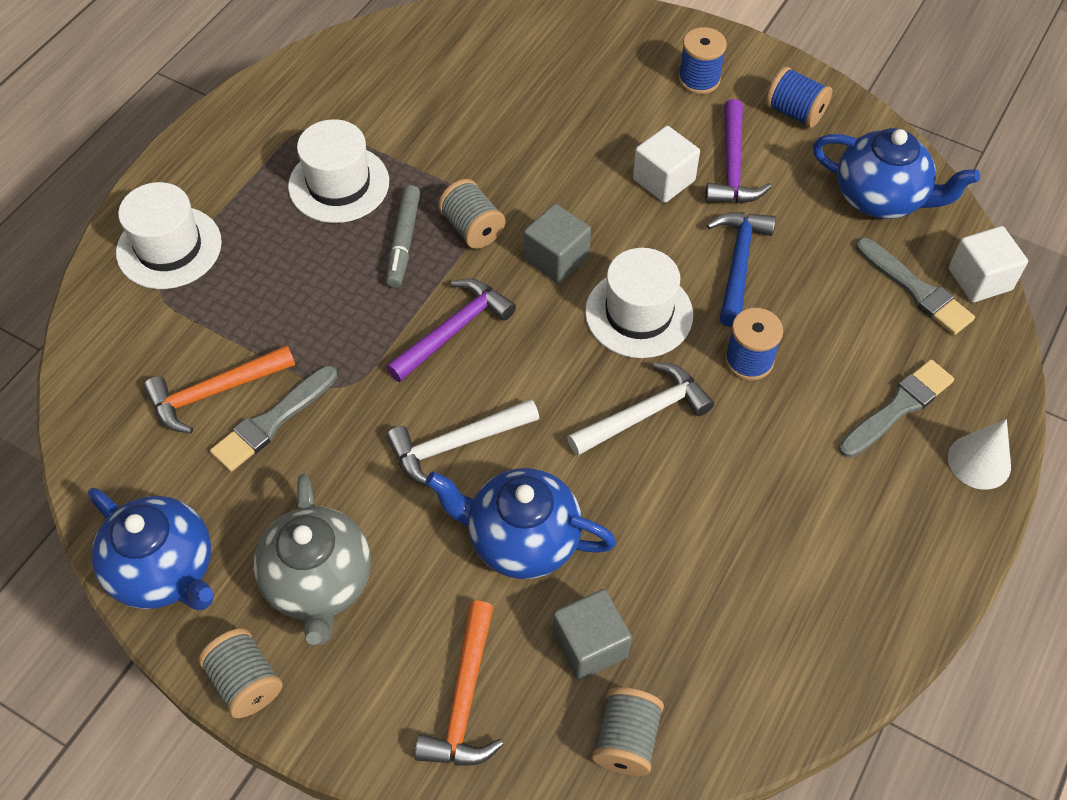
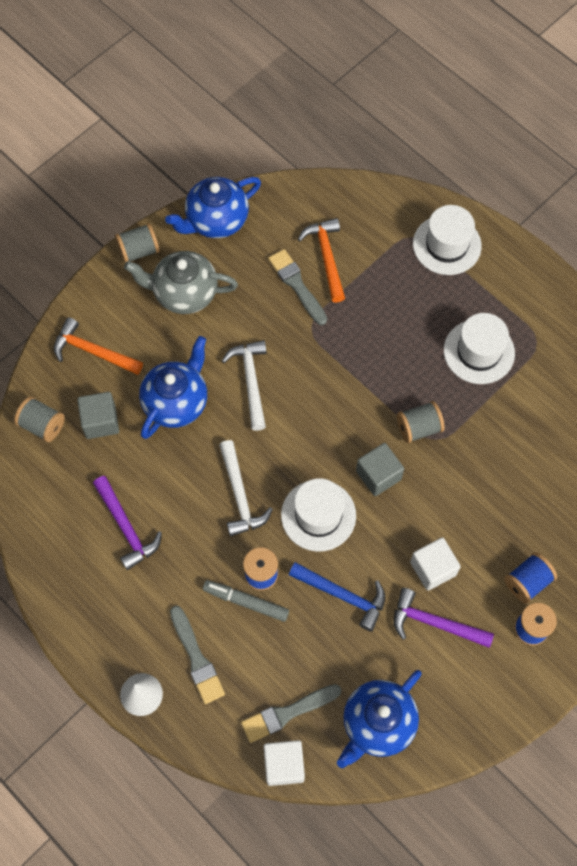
camera: 105 degrees right, 10 degrees up
grey marker [386,185,420,288] -> grey marker moved to [203,580,289,622]
purple hammer [386,278,516,382] -> purple hammer moved to [93,476,162,570]
blue spool [766,67,832,128] -> blue spool moved to [504,552,557,604]

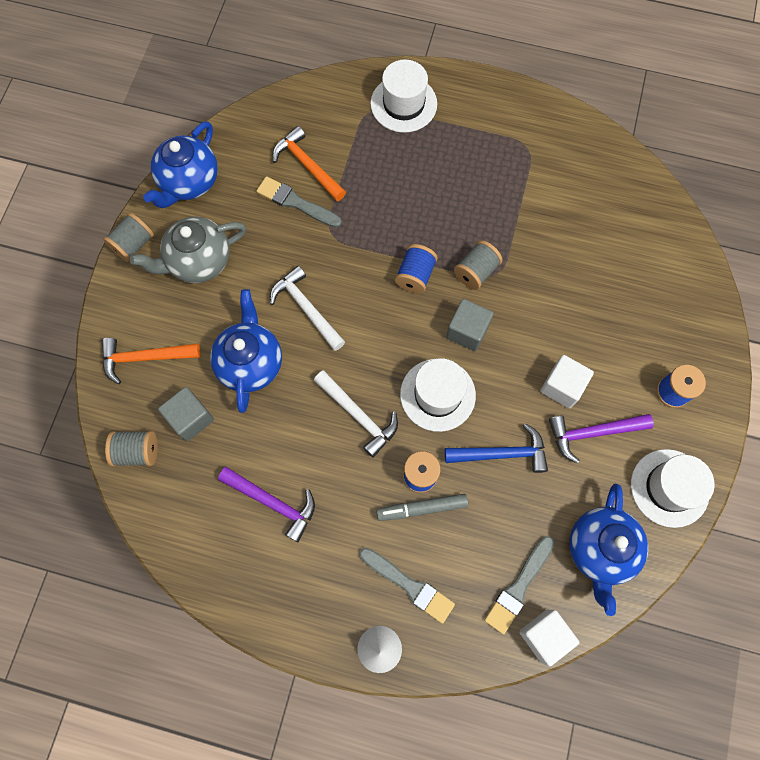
camera: 30 degrees left, 5 degrees up
white hat [444,313,515,384] -> white hat moved to [631,449,715,528]
blue spool [504,552,557,604] -> blue spool moved to [395,244,438,294]

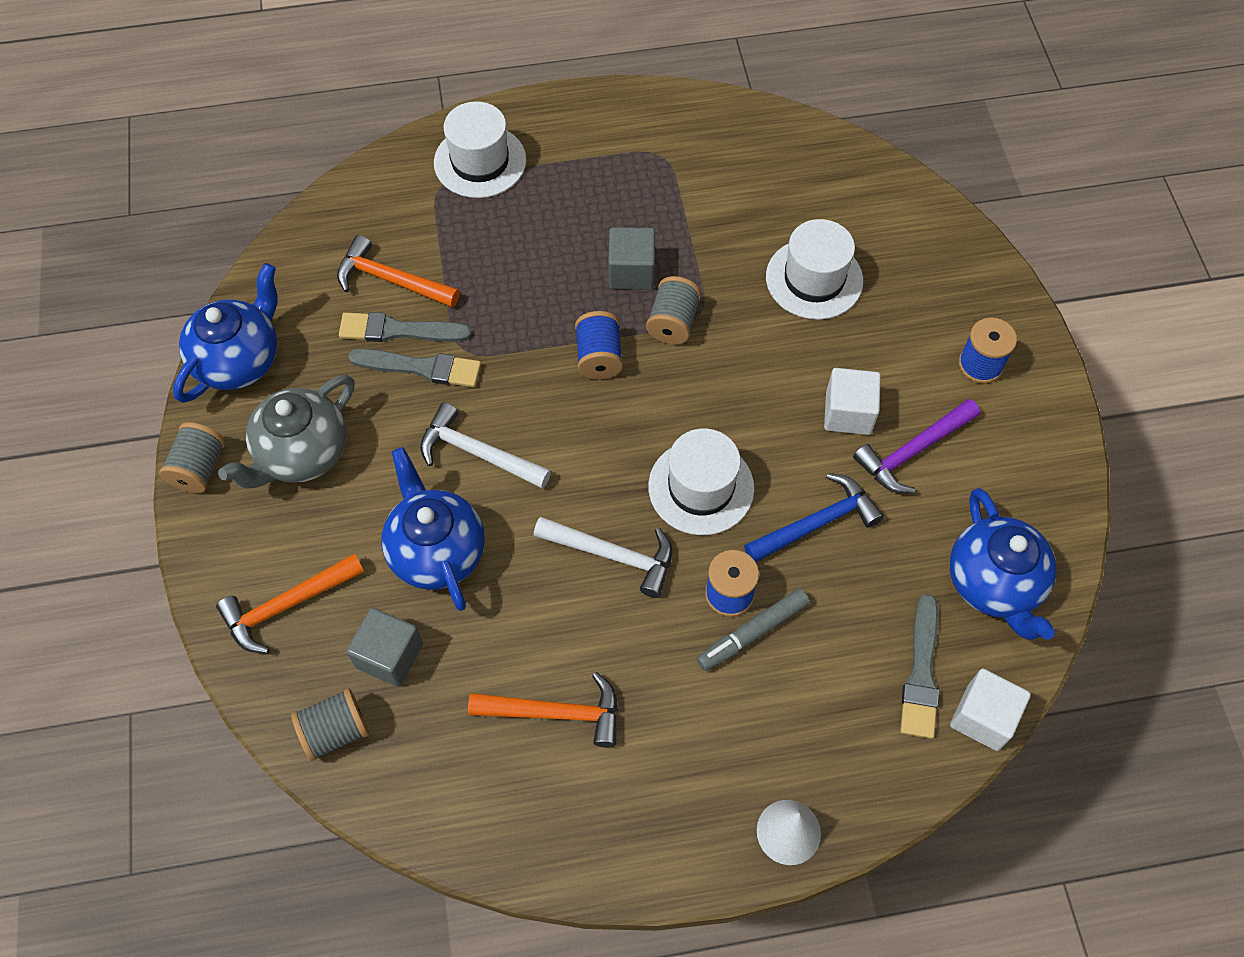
camera: 25 degrees left, 10 degrees down
blue teapot [143,121,218,208] -> blue teapot turned 150 degrees counterclockwise [173,263,278,403]
purple hammer [218,467,315,542] -> orange hammer [468,672,618,748]
grey brush [359,548,455,624] -> grey brush moved to [348,348,481,387]
grey cube [446,299,494,351] -> grey cube moved to [608,227,655,290]
white hat [631,449,715,528] -> white hat moved to [766,219,863,320]

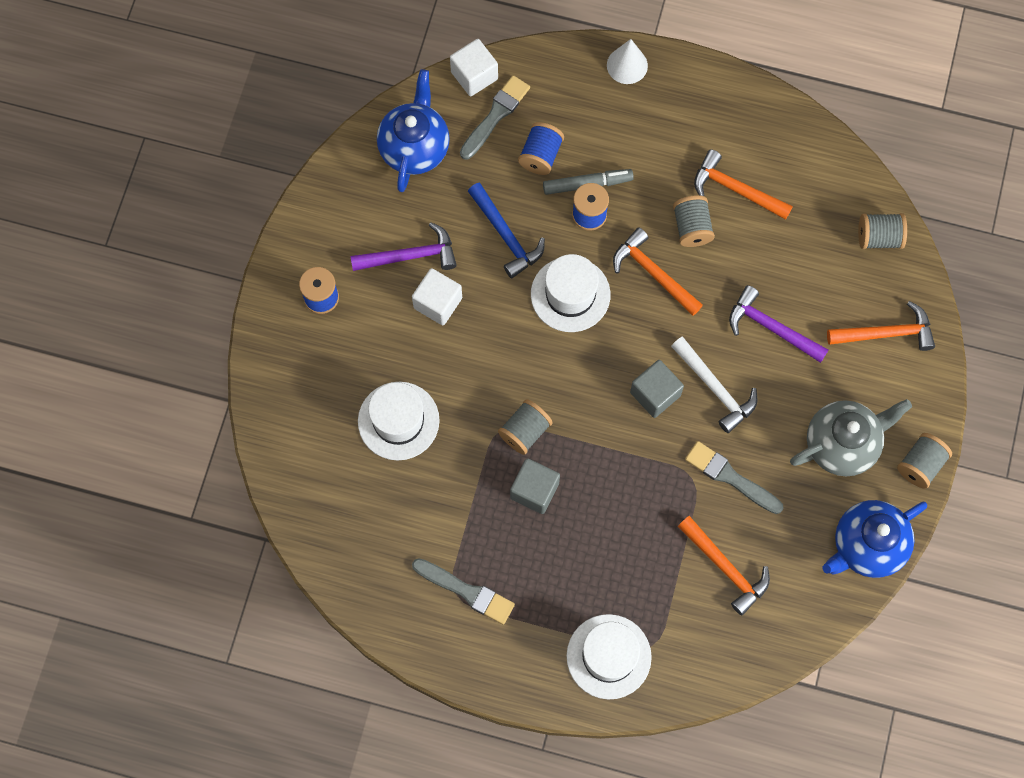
camera: 155 degrees left, 10 degrees up
grey brush [339,312,472,342] -> grey brush moved to [412,558,515,625]
grey cube [346,608,423,687] -> grey cube moved to [630,360,684,418]
blue teapot [382,447,485,611] -> purple hammer [729,285,828,363]
white hammer [533,517,672,598] -> orange hammer [613,227,703,316]
blue spool [575,311,623,379] -> blue spool moved to [518,122,564,175]
blue hammer [744,473,884,562] -> blue hammer turned 120 degrees counterclockwise [468,183,545,278]
none -> grey spool [673,195,715,247]

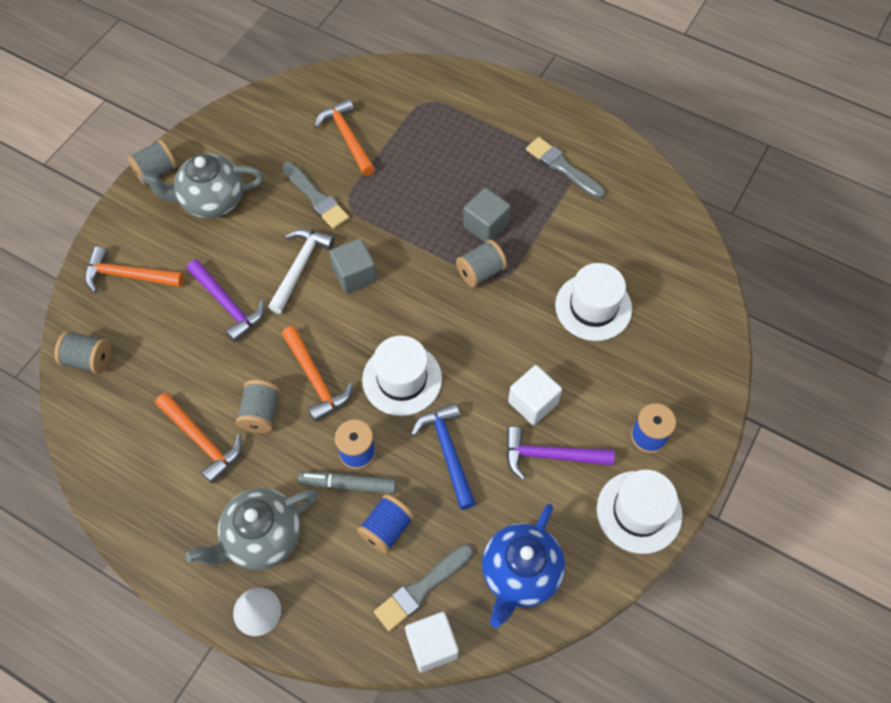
camera: 165 degrees left, 10 degrees down
white hat [566,614,652,700] -> white hat moved to [597,470,683,554]
white hammer [671,337,757,433] -> white hammer turned 45 degrees clockwise [268,229,335,313]
blue teapot [822,500,927,578] -> none
none -> grey teapot [185,488,318,570]

